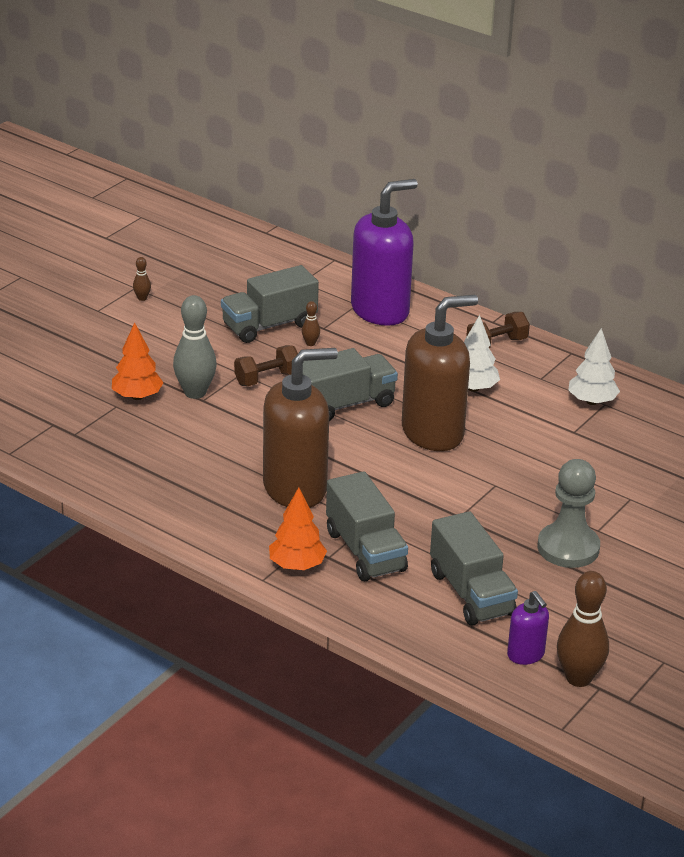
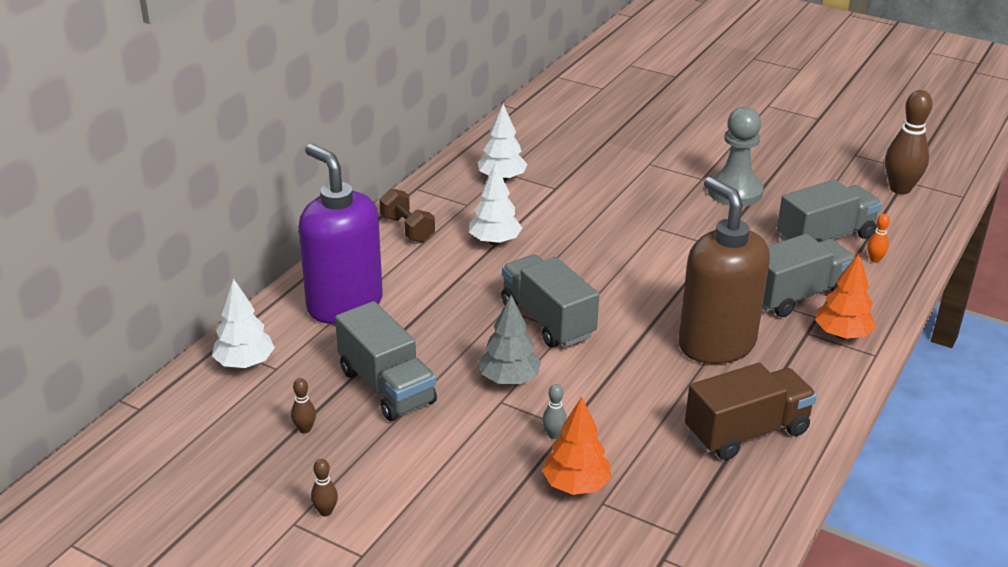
camera: 95 degrees left, 0 degrees up
grey bowling pin [173,295,217,399] -> grey bowling pin [542,384,567,439], size x0.45
brown dumbbell [234,345,298,386] -> grey tree [479,295,541,384]
brown bowling pin [302,301,320,346] -> brown bowling pin moved to [291,378,316,433]
brown soap dispenser [402,295,478,451] -> none
purple soap dispenser [507,591,549,665] -> none
none -> white tree [212,278,275,368]
none -> brown truck [685,363,817,460]
none -> orange bowling pin [867,214,890,263]

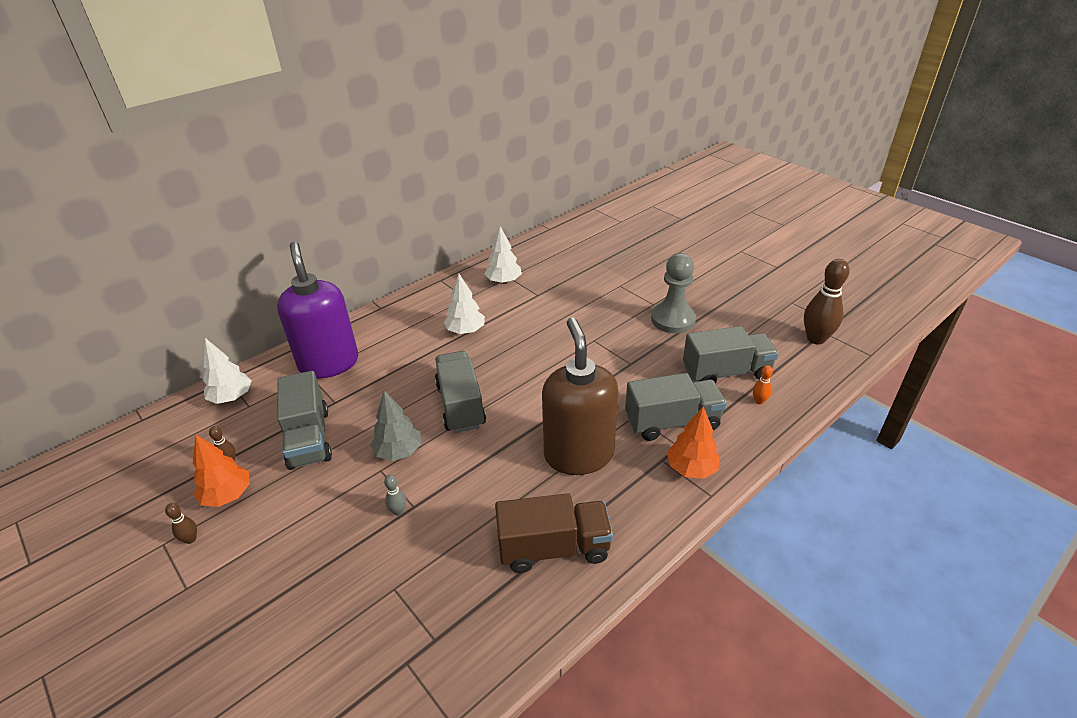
camera: 20 degrees right, 5 degrees up
brown dumbbell [379,188,435,242] -> none
orange tree [542,396,611,495] -> orange tree moved to [193,434,250,507]

